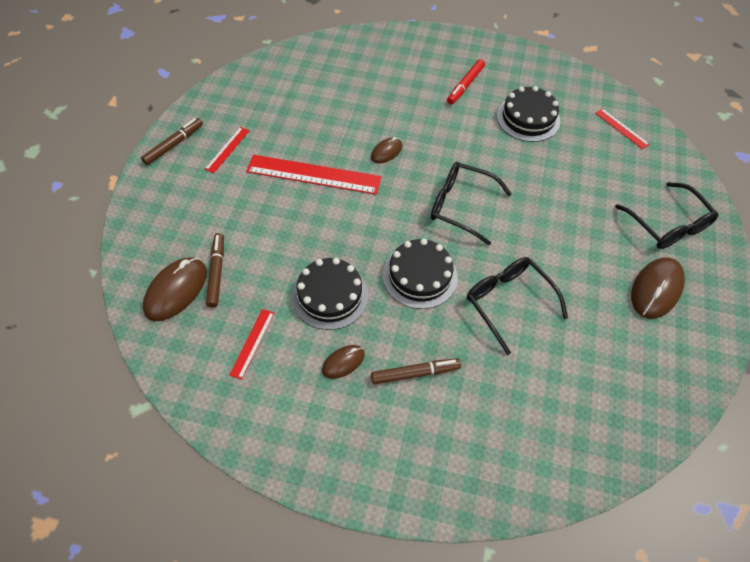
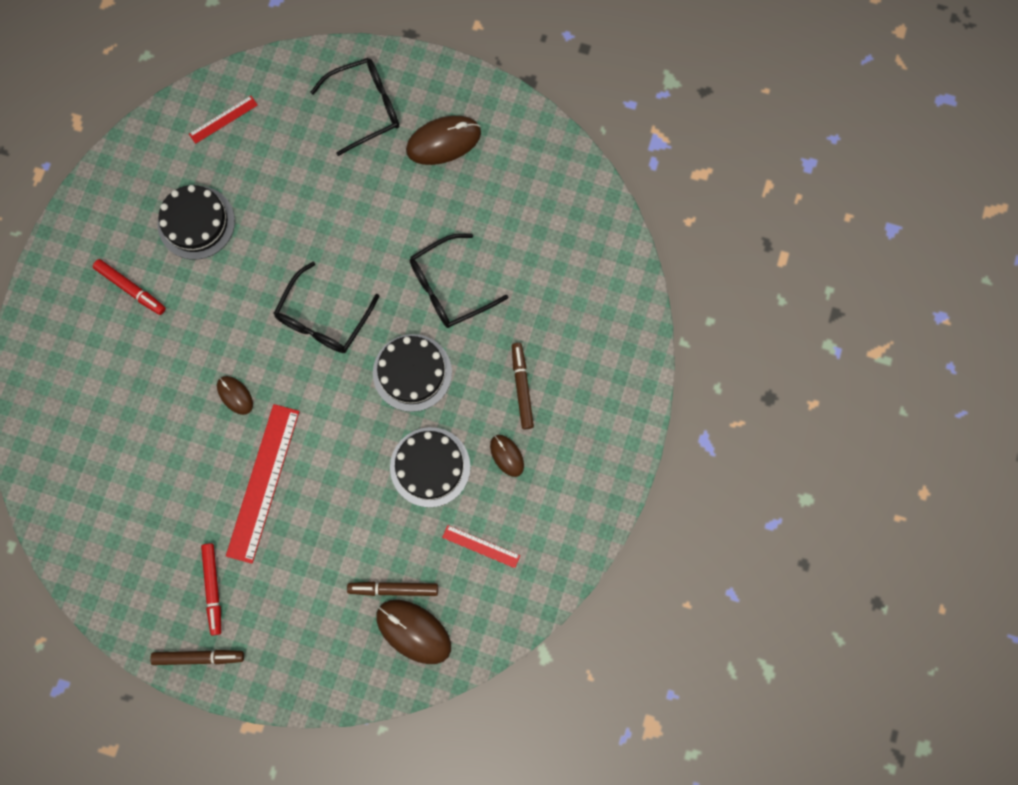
camera: 85 degrees left, 20 degrees up
brown marker [141,118,203,165] -> brown marker turned 135 degrees clockwise [150,650,244,665]
red ruler [205,127,250,173] -> red marker [201,543,221,636]
brown mouse [631,258,685,319] -> brown mouse turned 60 degrees counterclockwise [406,116,481,165]

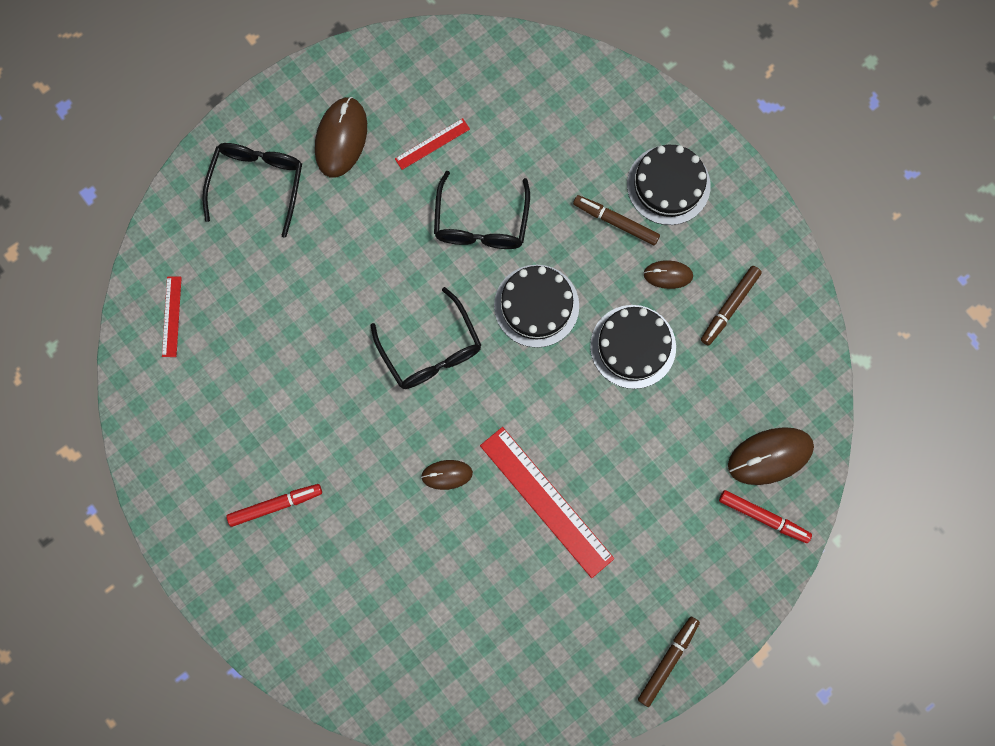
camera: 55 degrees left, 0 degrees up
black cake [157,185,235,260] -> black cake moved to [627,145,710,225]
red marker [201,543,221,636] -> red marker moved to [719,490,812,543]
brown marker [347,582,438,596] -> brown marker moved to [701,266,762,346]
red ruler [442,525,520,568] -> red ruler moved to [395,118,470,170]

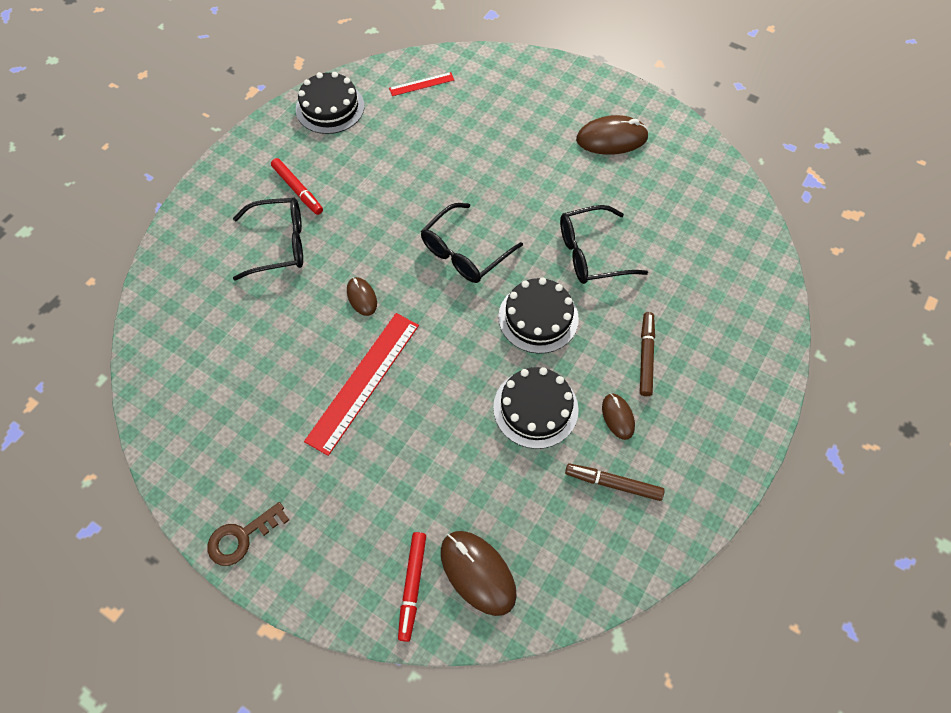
camera: 70 degrees right, 15 degrees down
black glasses [202,143,302,238] -> black glasses moved to [233,198,303,281]
red ruler [395,118,470,170] -> none
black cake [627,145,710,225] -> black cake moved to [296,72,365,134]
brown marker [638,617,700,707] -> brown key [207,502,289,566]

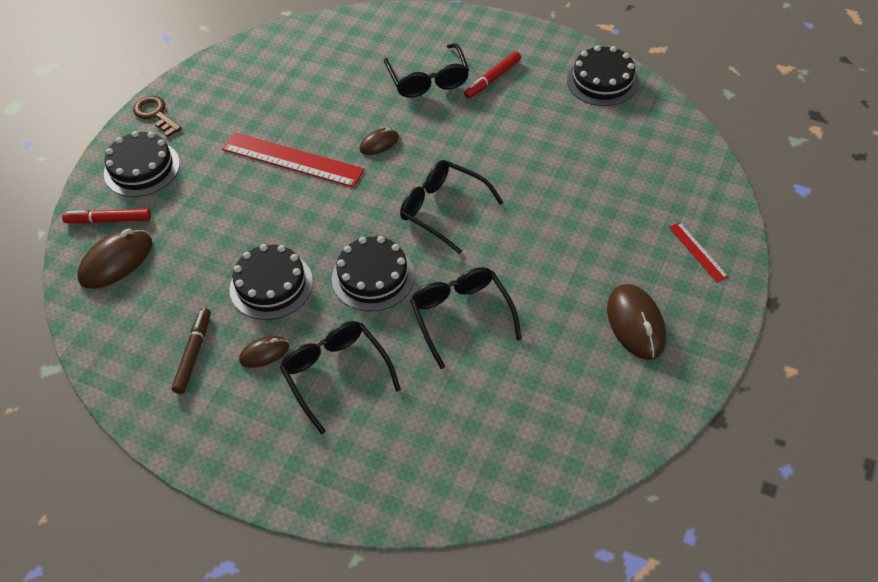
camera: 85 degrees right, 10 degrees down
red ruler [389,72,454,96] -> red ruler moved to [669,222,728,283]
brown marker [640,312,655,396] -> black glasses [280,321,401,434]
none -> black cake [104,131,180,197]

